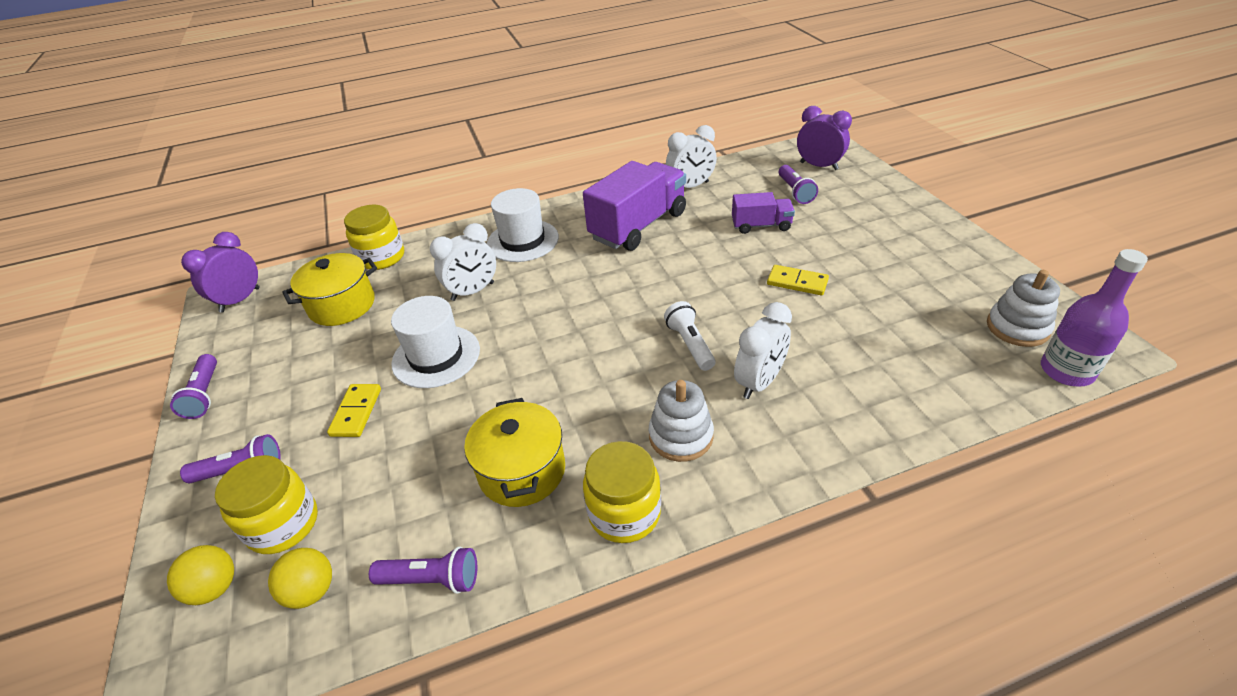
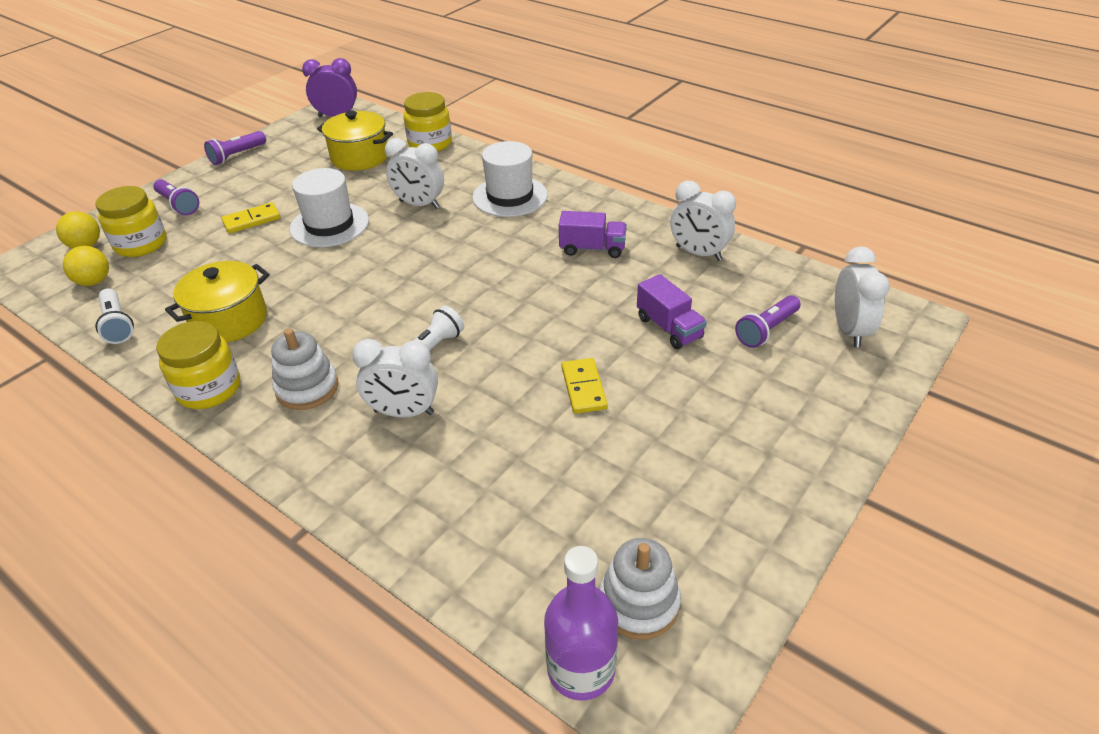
camera: 55 degrees right, 0 degrees up
purple flashlight [369,546,477,594] -> white flashlight [95,289,134,344]
purple truck [583,161,686,251] -> purple truck [559,211,627,258], size x0.53
purple clock [797,106,852,170] -> white clock [835,246,890,347]

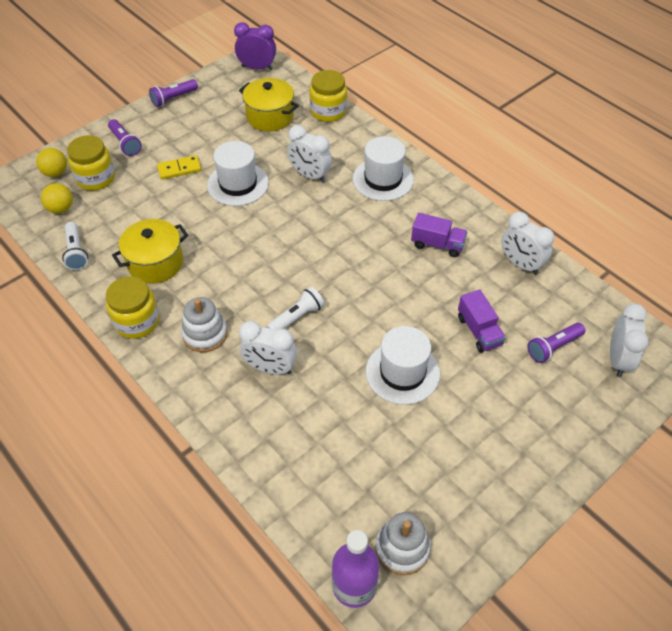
camera: 10 degrees right, 10 degrees up
yellow domino [562,358,608,414] -> white hat [366,326,440,405]

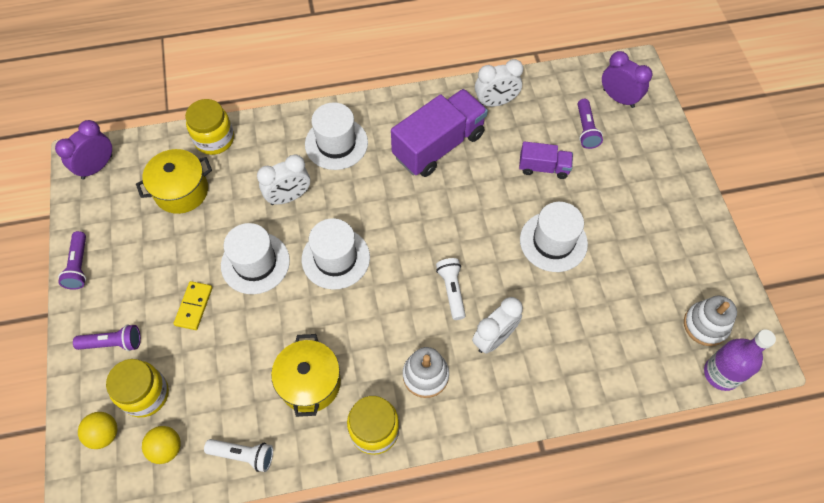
camera: 60 degrees left, 10 degrees up
purple truck [411,213,467,257] -> purple truck [391,89,488,177], size x1.89
white clock [610,303,649,377] -> purple clock [602,51,652,108]
none -> white hat [302,218,370,290]

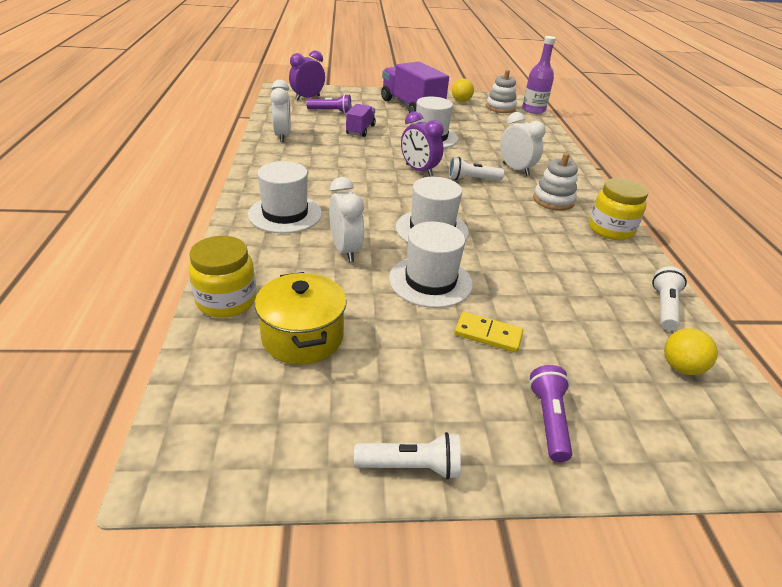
camera: 85 degrees left, 25 degrees down
purple clock [55,120,112,180] -> purple clock moved to [401,111,444,177]
purple flashlight [58,231,86,290] -> white flashlight [354,432,461,480]
yellow ball [78,412,117,449] -> yellow ball moved to [452,78,474,102]
yellow jar [106,359,169,417] -> none
yellow pot [271,334,341,417] -> none
purple truck [391,89,488,177] -> purple truck moved to [381,62,449,113]

